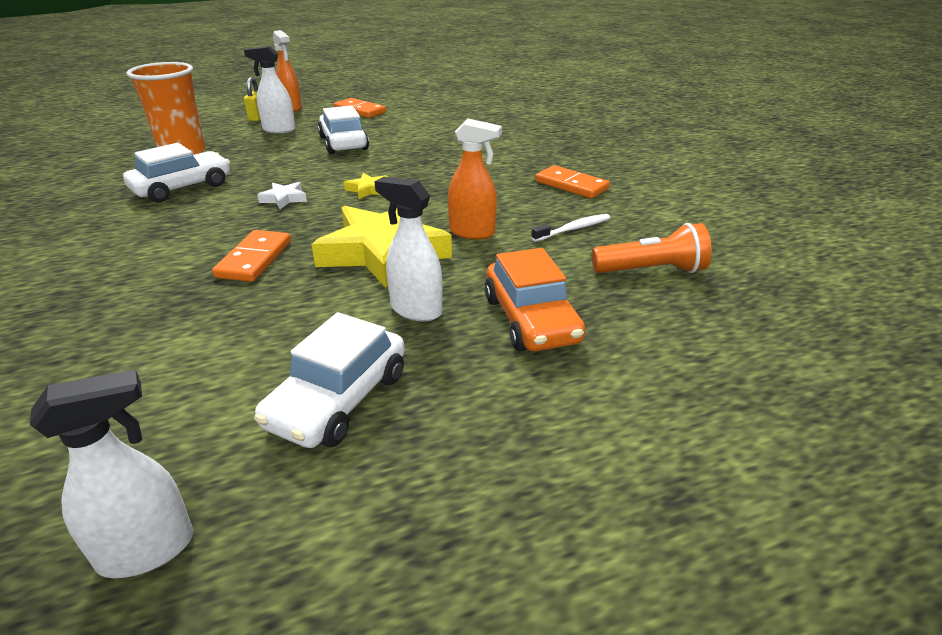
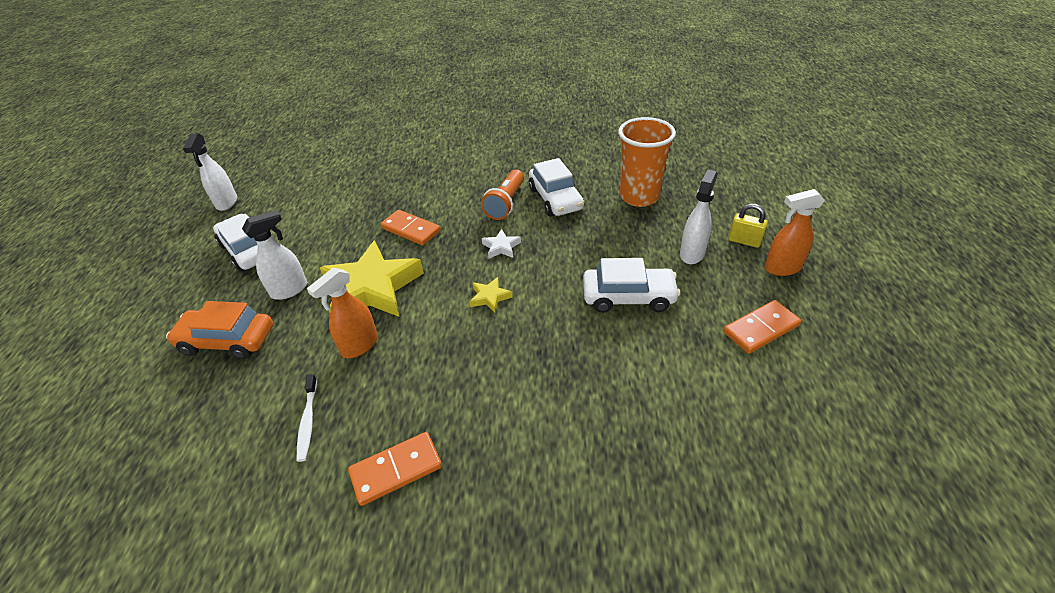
camera: 115 degrees right, 10 degrees up
orange flashlight [592,223,712,273] -> orange flashlight moved to [481,170,524,220]

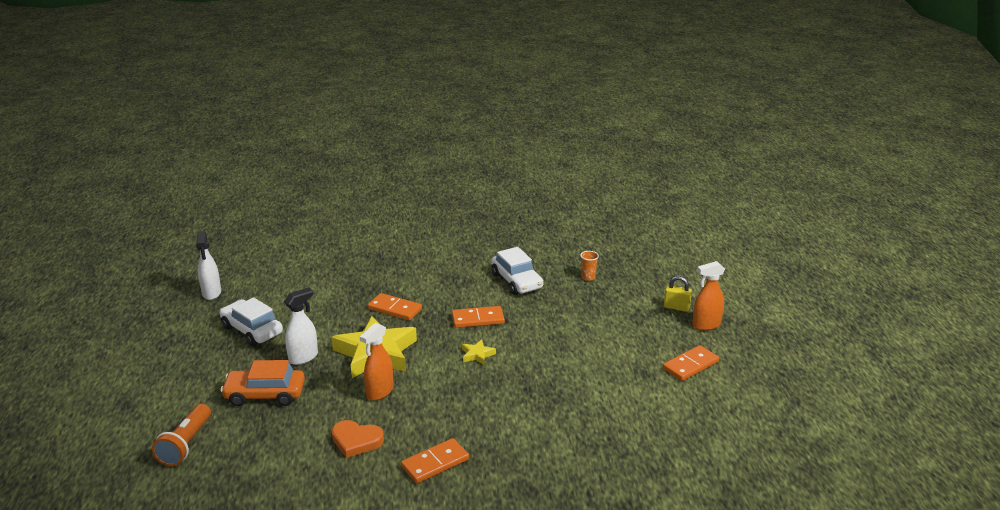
camera: 10 degrees left, 15 degrees down
white toothbrush [297,374,317,462] -> orange heart [332,420,384,458]
orange flashlight [481,170,524,220] -> orange flashlight moved to [152,404,211,466]
white star [482,229,521,259] -> orange domino [452,306,505,328]
white car [583,258,680,313] -> none
orange cup [618,117,676,207] -> orange cup [580,251,599,281], size x0.42
white spray bottle [680,170,718,264] -> none

